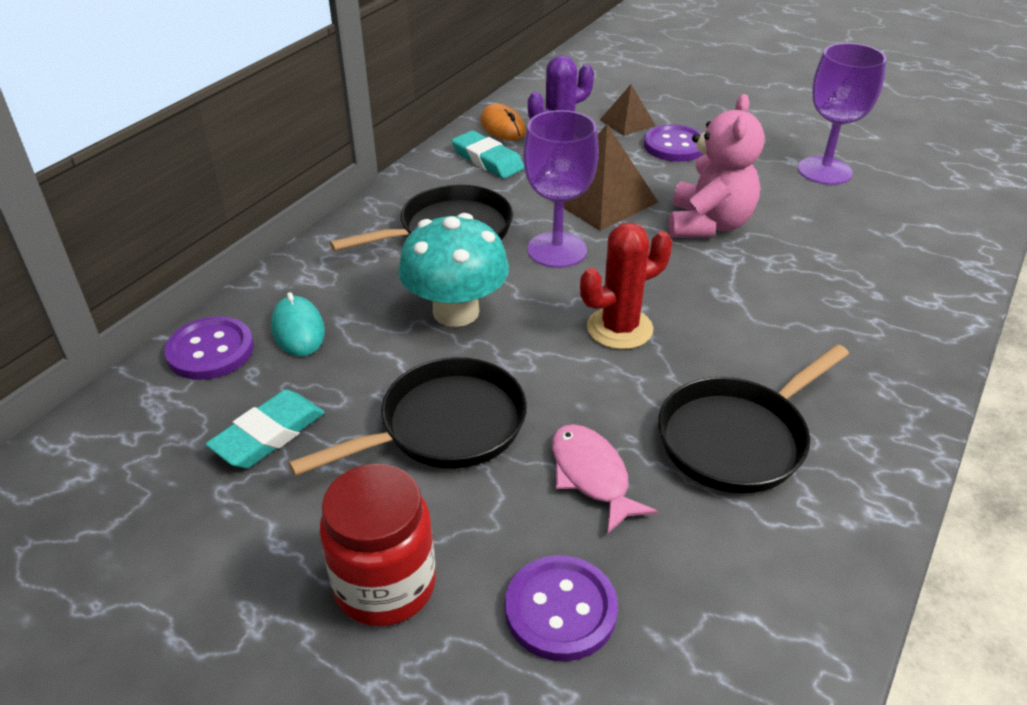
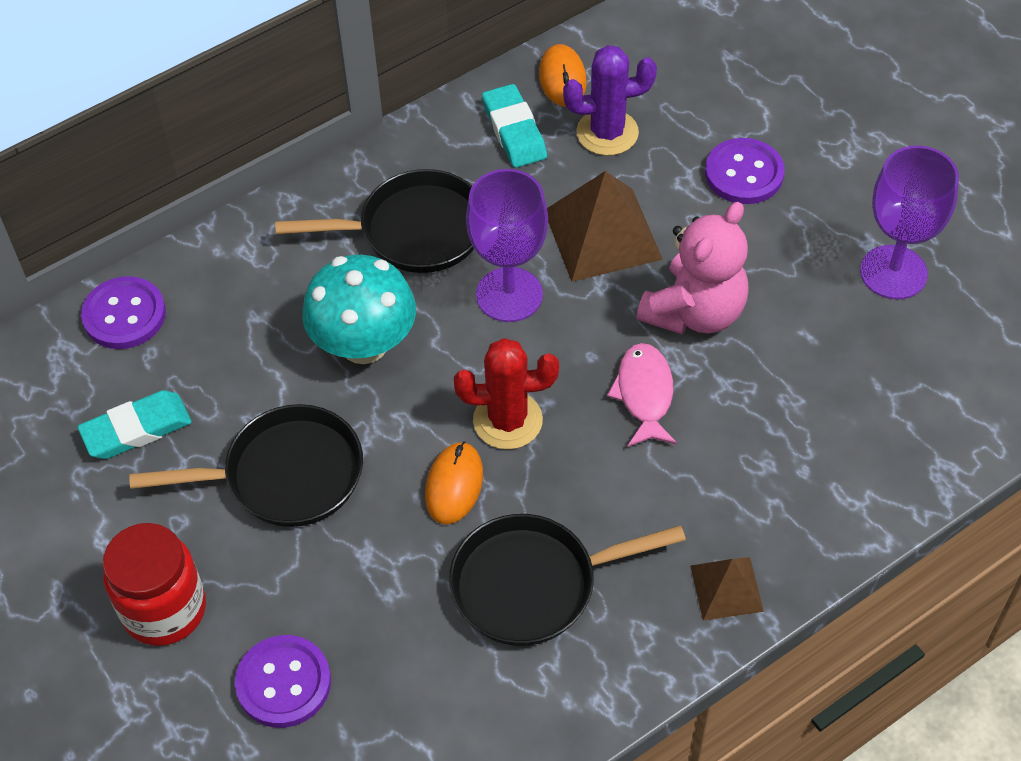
camera: 25 degrees right, 15 degrees up
turquoise mouse [271,292,325,356] -> none
pink fish [552,424,658,534] -> pink fish moved to [607,343,677,447]
brown pyramid [600,84,656,136] -> brown pyramid moved to [690,557,764,620]
none -> orange mouse [425,441,483,524]

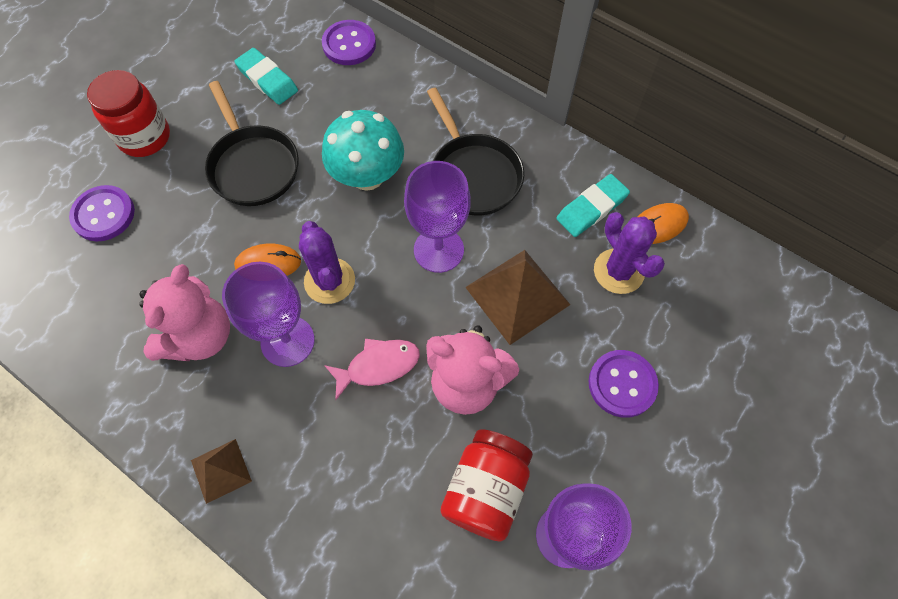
camera: 70 degrees right, 10 degrees up
black pan [449,514,686,646] -> pink teddy bear [139,264,230,361]
red cactus [454,338,559,449] -> purple cactus [299,221,355,304]
none -> purple goblet [222,262,315,367]
none -> red jar [440,429,533,542]

